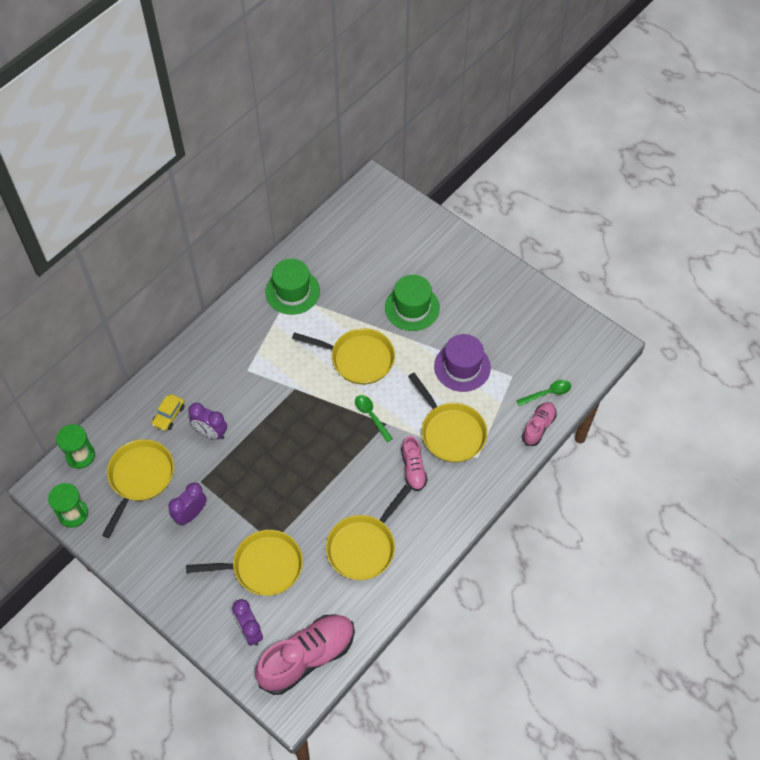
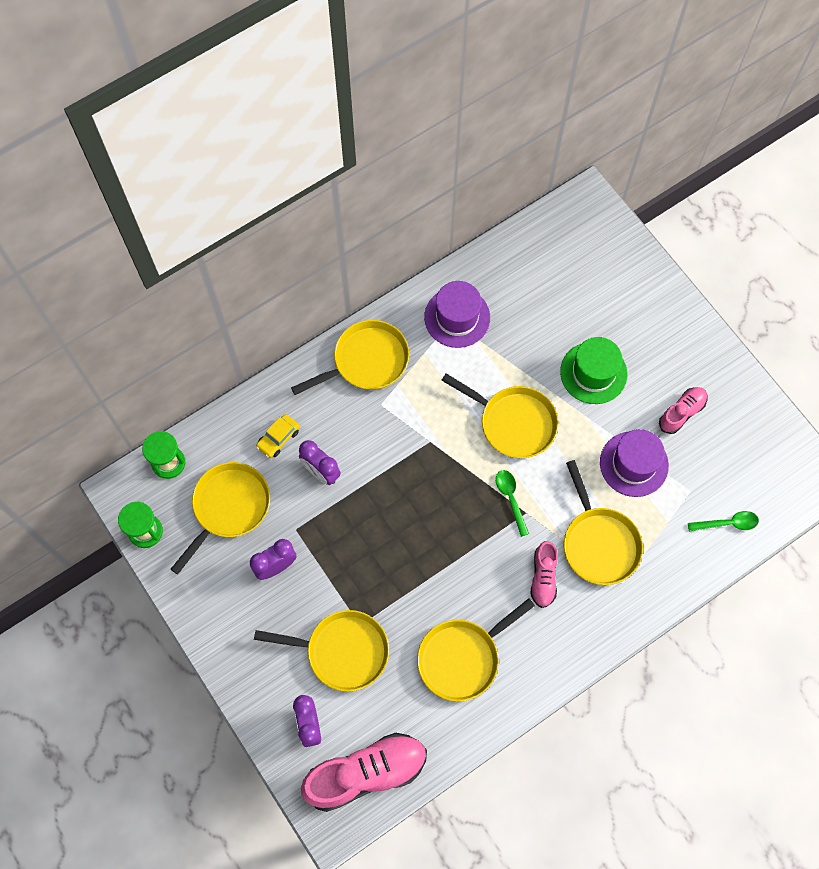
camera: 15 degrees right, 10 degrees up
green hat [266,259,320,315] -> purple hat [424,281,490,348]
pink shoe [522,402,557,446] -> pink shoe moved to [659,387,707,434]
none -> yellow pan [291,320,409,395]

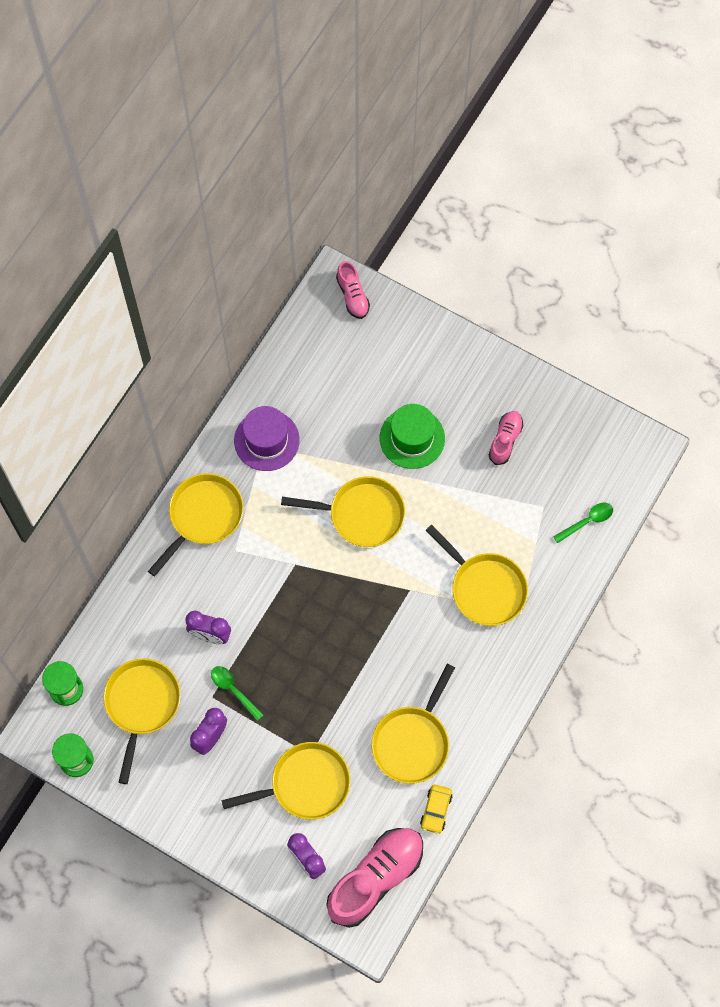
camera: 25 degrees left, 0 degrees up
yellow car [256,414,300,458] -> yellow car moved to [420,785,452,834]
green spoon [496,470,529,537] -> green spoon moved to [211,666,263,721]
pink shoe [530,541,558,608] -> pink shoe moved to [336,261,370,319]
purple hat [600,429,669,497] -> none

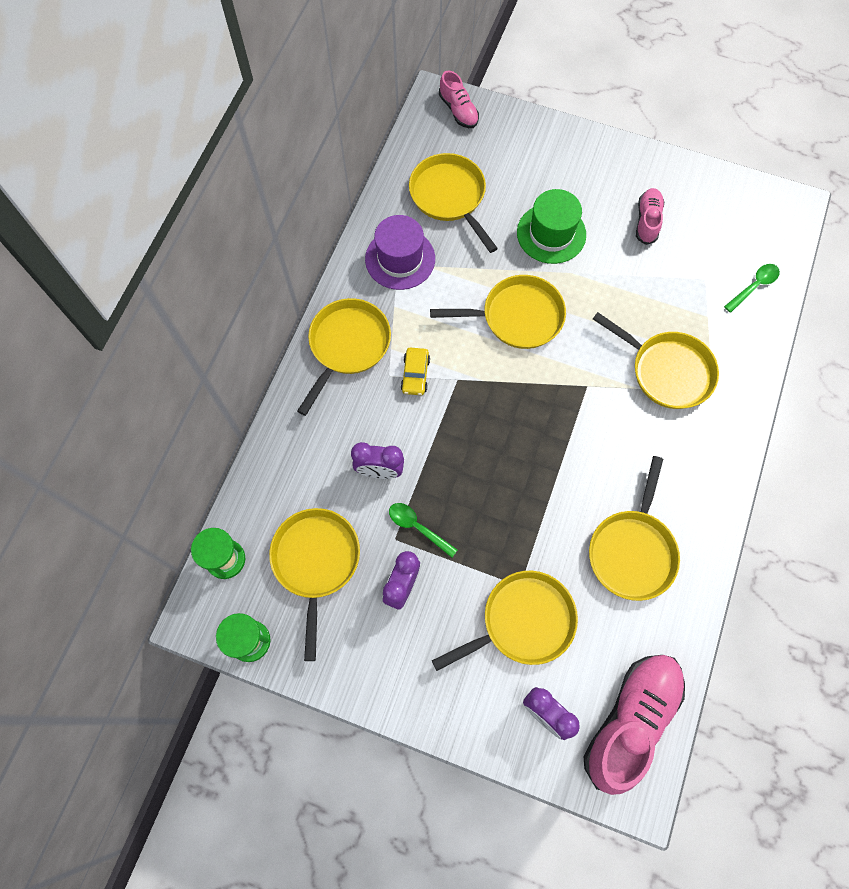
camera: 10 degrees left, 0 degrees up
yellow car [420,785,452,834] -> yellow car moved to [401,348,430,395]
none -> yellow pan [409,153,498,253]

